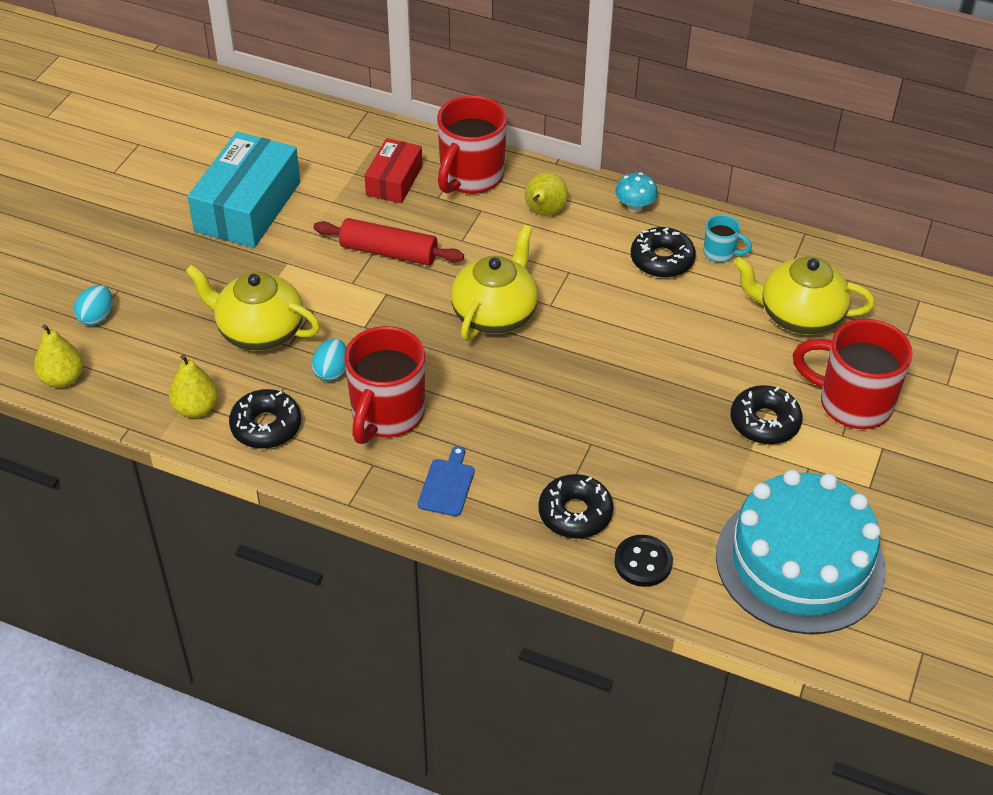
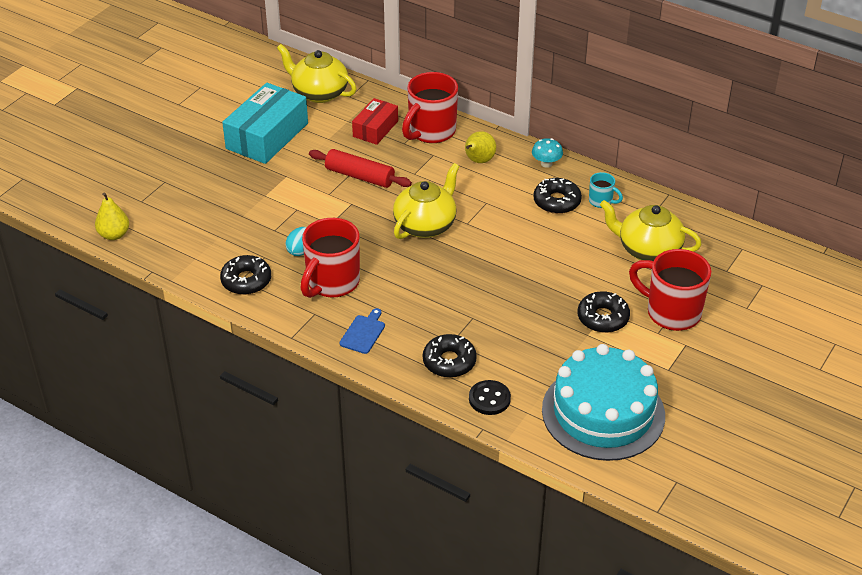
camera: 10 degrees right, 5 degrees down
turquoise egg [74,285,112,326] -> none
yellow pear [169,355,218,418] -> none
yellow teapot [185,265,320,351] -> yellow teapot moved to [277,44,357,103]

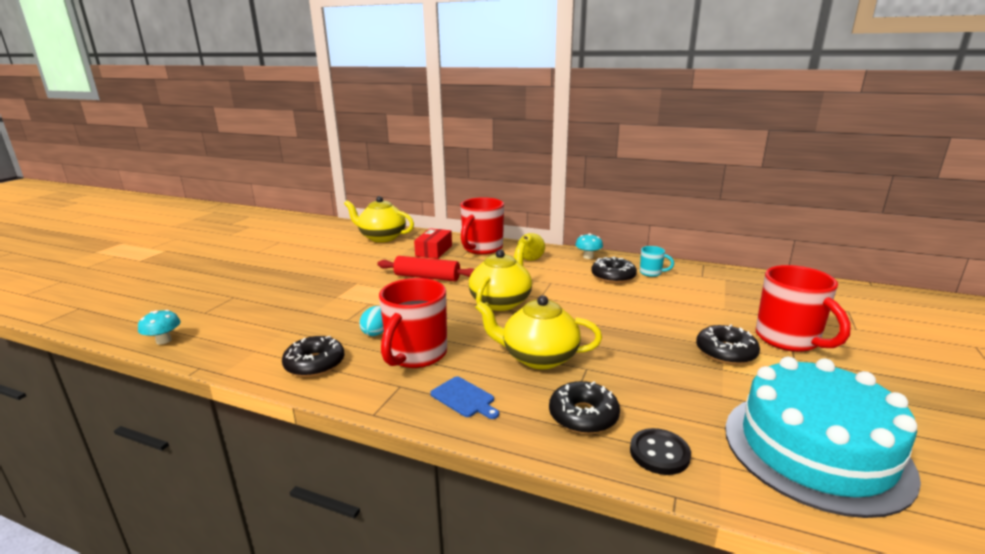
camera: 10 degrees left, 20 degrees down
yellow pear [95,192,129,240] -> turquoise mushroom [138,310,181,345]
turquoise box [222,83,308,164] -> none
blue cutting board [339,308,385,354] -> blue cutting board turned 120 degrees clockwise [430,377,499,419]
yellow teapot [600,200,702,261] -> yellow teapot moved to [475,295,602,369]
red mug [629,249,711,331] -> red mug turned 135 degrees counterclockwise [756,265,851,352]

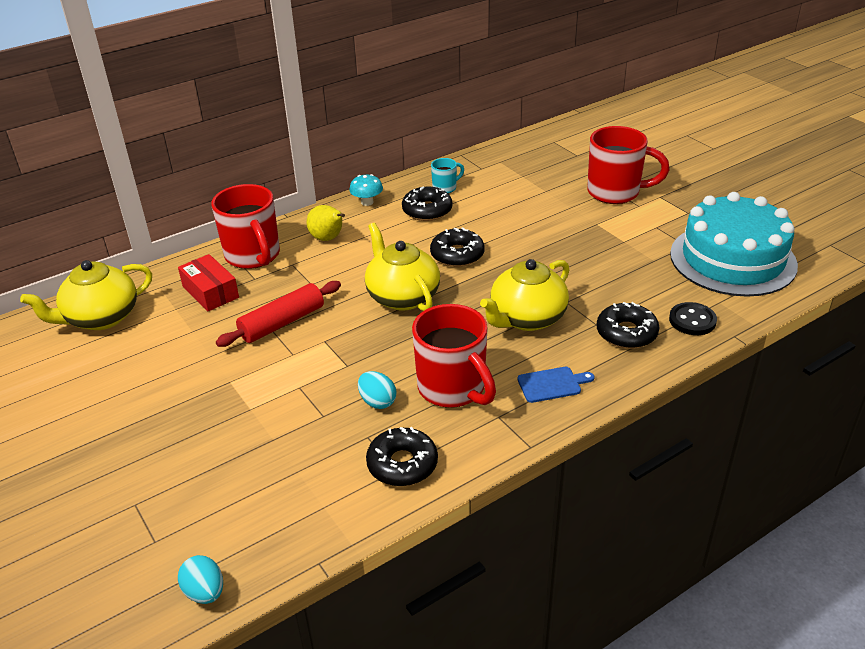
camera: 55 degrees left, 15 degrees up
turquoise mushroom [138,310,181,345] -> turquoise egg [178,555,223,604]
black donut [696,324,760,365] -> black donut moved to [430,227,485,267]

